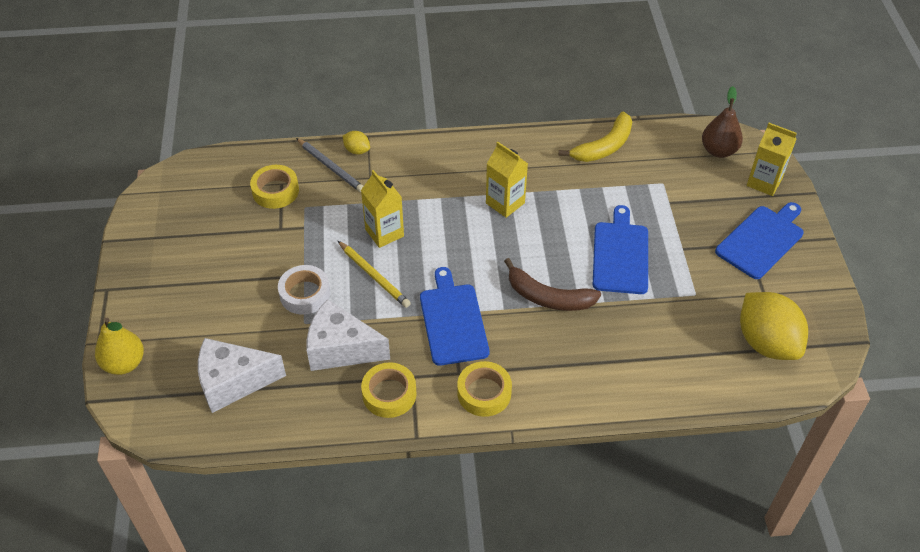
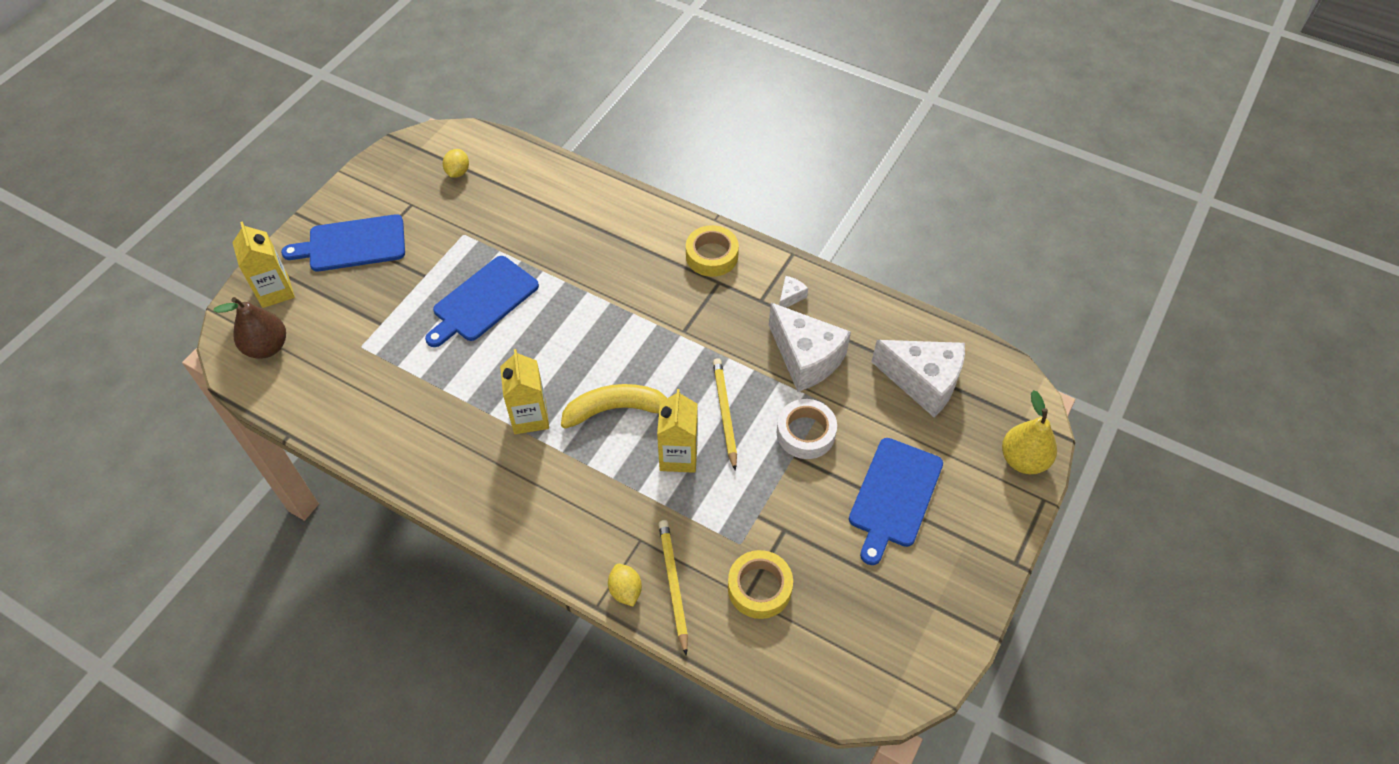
camera: 145 degrees left, 5 degrees up
grey pencil [296,138,363,192] -> yellow pencil [659,520,688,656]
yellow tape [361,362,416,418] -> white cheese [779,276,808,308]
blue cutting board [420,267,489,366] -> blue cutting board moved to [849,438,943,565]
brown banana [504,258,601,311] -> none
yellow banana [559,111,632,162] -> yellow banana moved to [561,384,667,428]
yellow lemon [740,292,808,360] -> yellow lemon [443,149,469,178], size x0.45

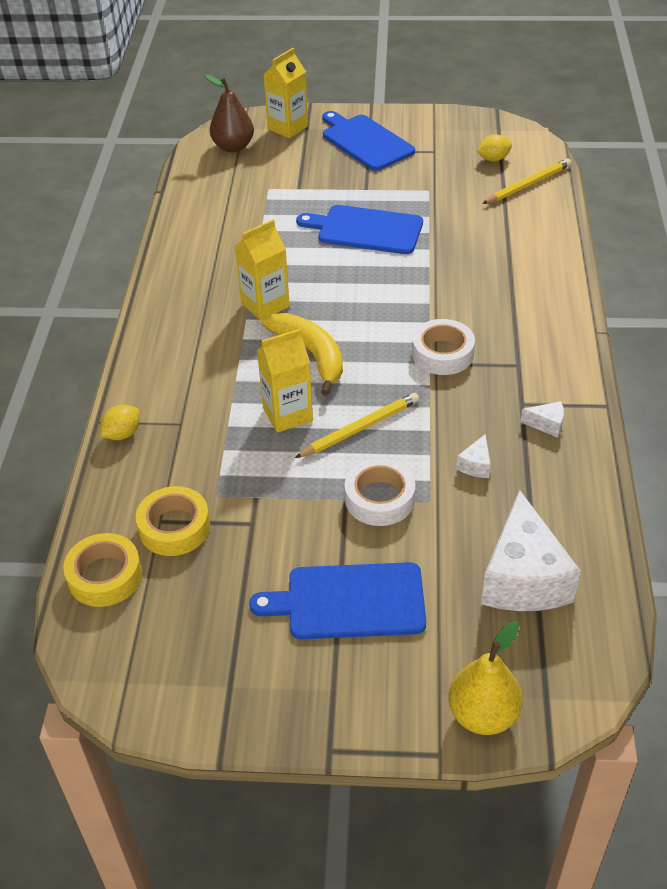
camera: 65 degrees right, 10 degrees down
yellow pencil [659,520,688,656] -> yellow pencil moved to [482,158,571,204]
yellow tape [686,225,739,277] -> yellow tape moved to [63,533,142,607]
white cheese [769,303,851,392] -> white cheese [456,434,491,478], size x0.41
none -> white tape [412,319,475,375]

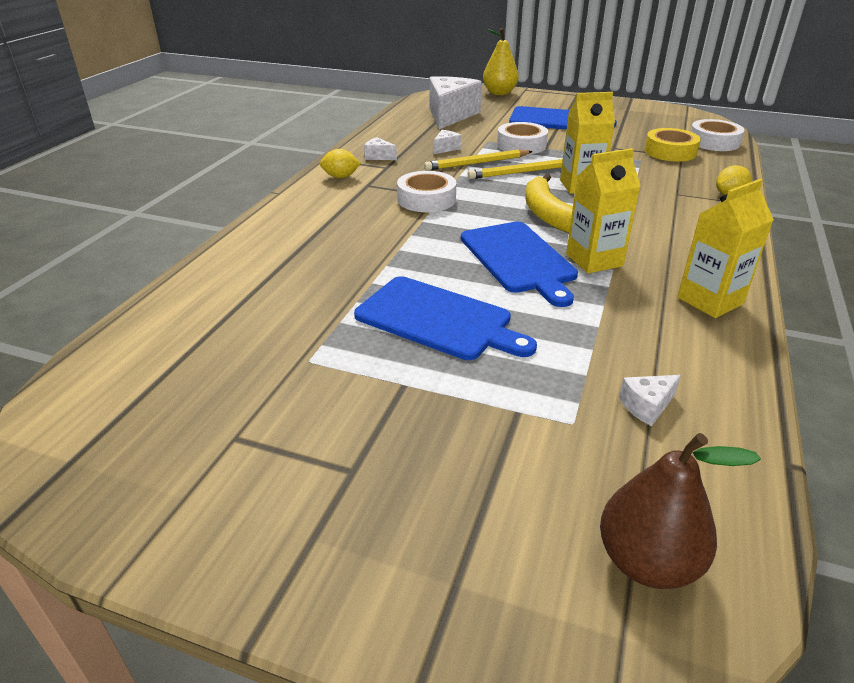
camera: 165 degrees left, 10 degrees down
yellow tape [63,533,142,607] -> white tape [691,119,745,151]
yellow carton [264,48,308,138] -> yellow carton moved to [677,179,774,318]
blue cutting board [322,111,415,171] -> blue cutting board moved to [461,221,578,307]
yellow lemon [477,134,512,162] -> yellow lemon moved to [320,149,361,178]
yellow pencil [482,158,571,204] -> yellow pencil moved to [424,149,533,171]
none -> white cheese [619,375,681,426]

